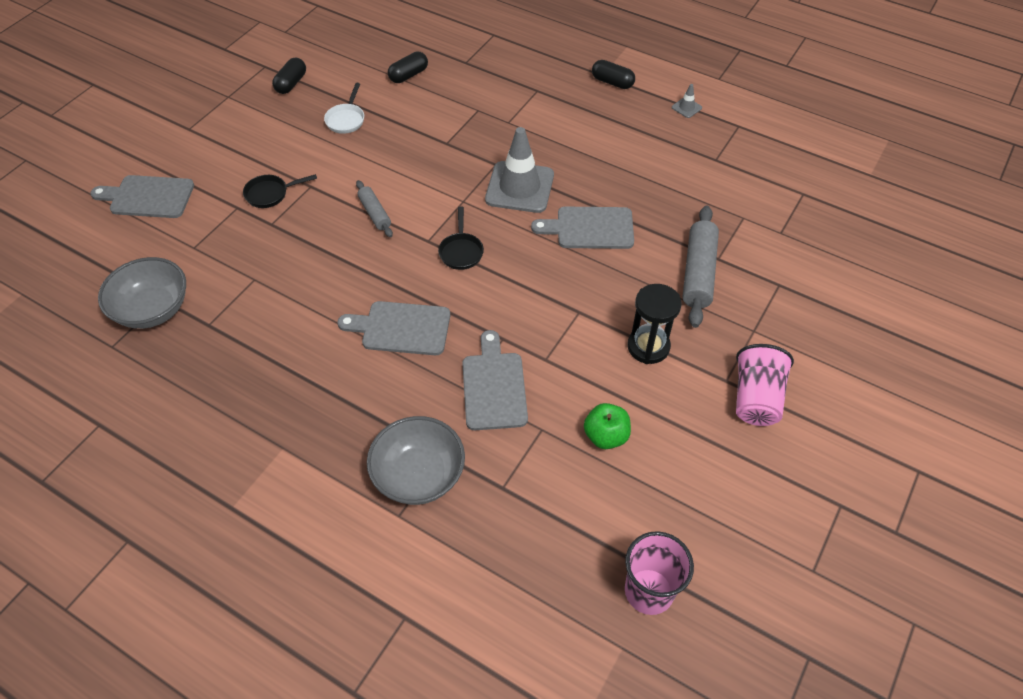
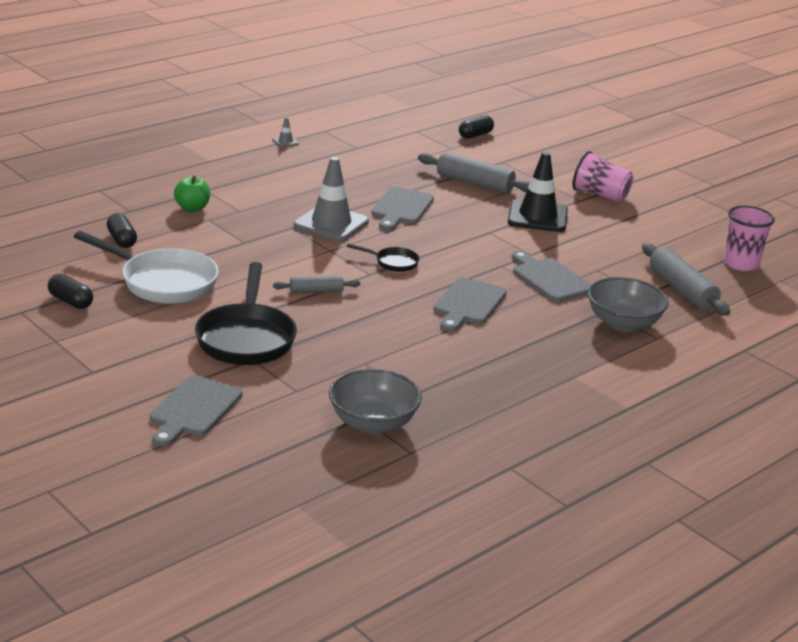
camera: 75 degrees left, 25 degrees down
black pan [243,174,317,208] -> black pan [195,262,297,365], size x2.09
white pan [324,83,364,134] -> white pan [74,231,219,304], size x2.09
grey cutting board [462,330,528,430] -> grey cutting board turned 45 degrees clockwise [512,251,591,302]
green apple [584,403,631,449] -> green apple moved to [174,175,210,212]
black capsule [592,60,635,89] -> black capsule moved to [459,115,494,139]
black hourglass [627,284,682,364] -> black traffic cone [508,152,568,232]
none -> grey rolling pin [642,243,730,316]

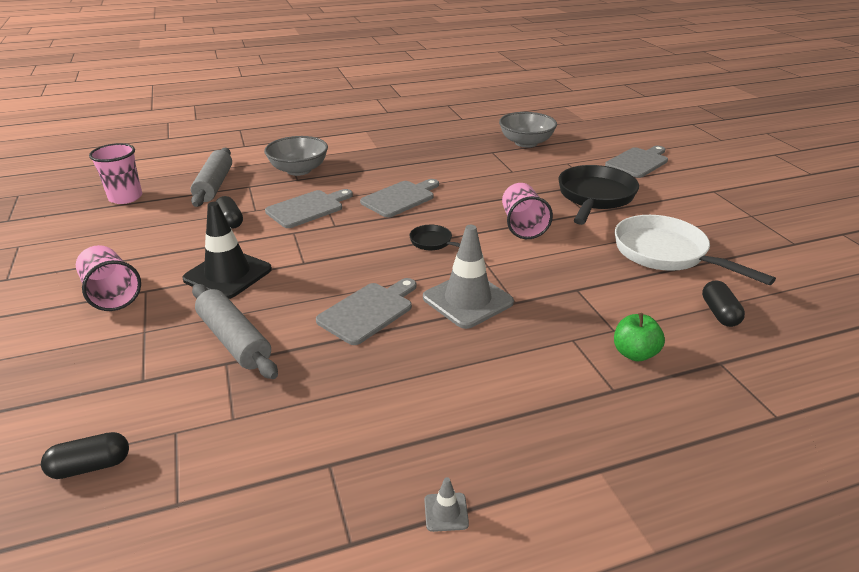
camera: 155 degrees left, 5 degrees up
black capsule [48,274,93,309] -> black capsule moved to [215,196,243,229]
grey rolling pin [273,276,360,293] -> pink cup [502,183,553,239]
grey cutting board [512,251,591,302] -> grey cutting board turned 120 degrees counterclockwise [265,189,353,228]

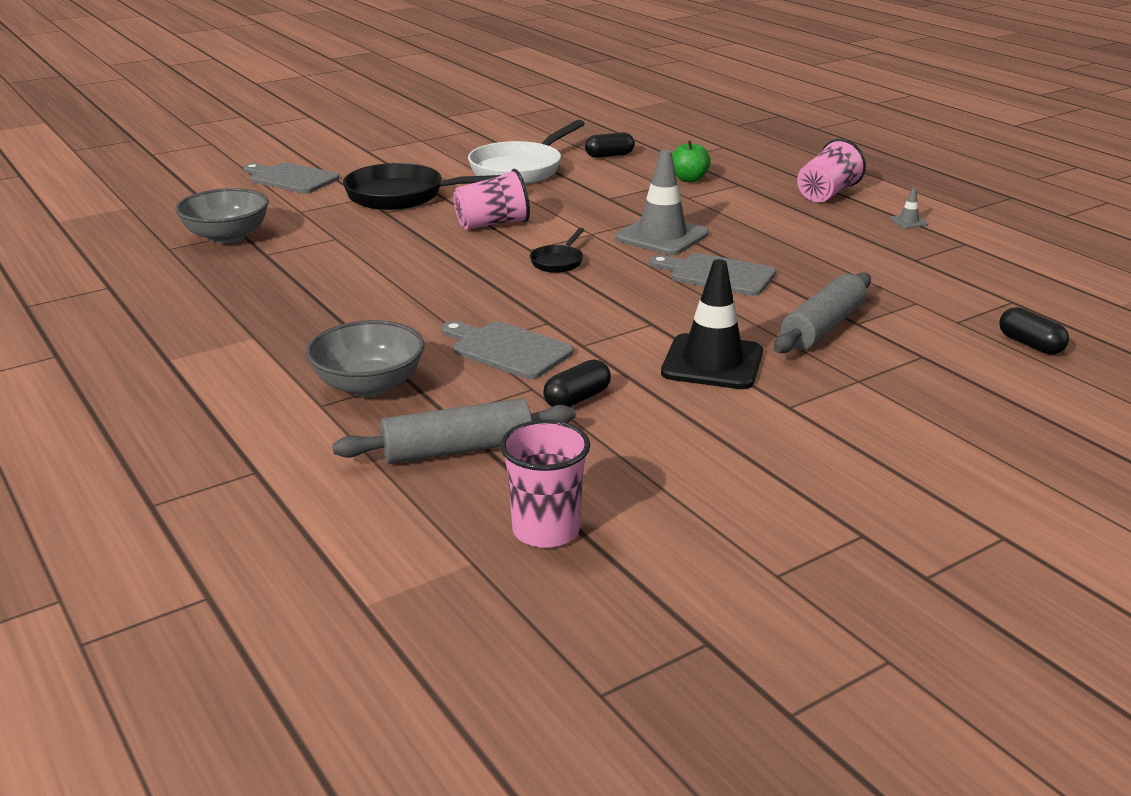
camera: 105 degrees left, 5 degrees down
pink cup [76,245,141,311] -> pink cup moved to [797,139,866,202]
grey cutting board [360,179,439,217] -> none

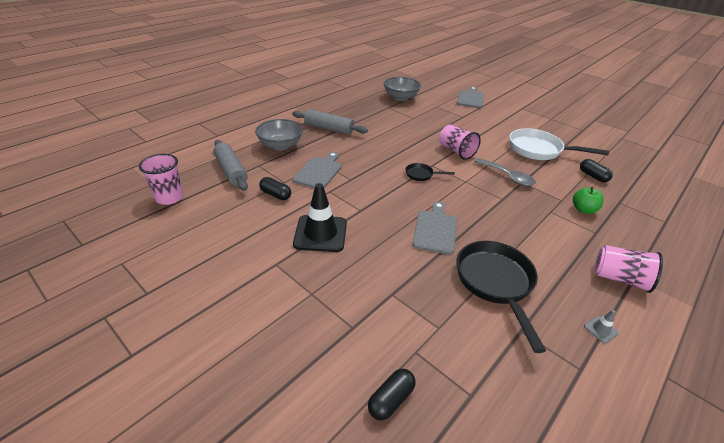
camera: 75 degrees right, 10 degrees up
black pan [343,163,500,210] -> black pan moved to [456,241,546,353]
grey traffic cone [615,150,709,255] -> none
grey rolling pin [774,272,871,353] -> grey rolling pin moved to [292,109,368,135]
none -> grey spoon [474,158,536,186]

